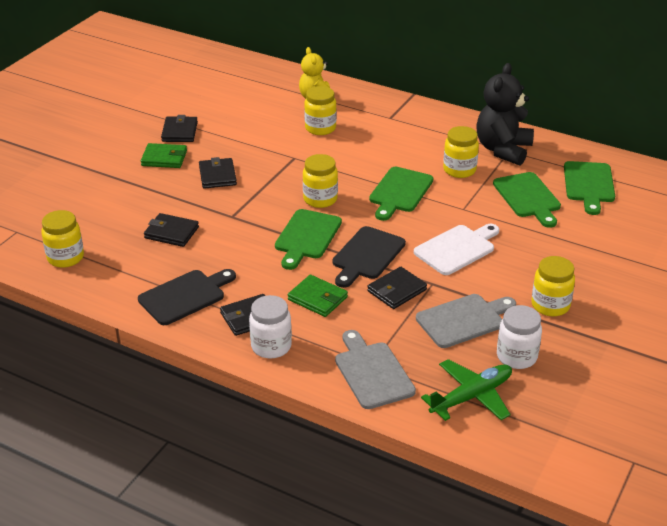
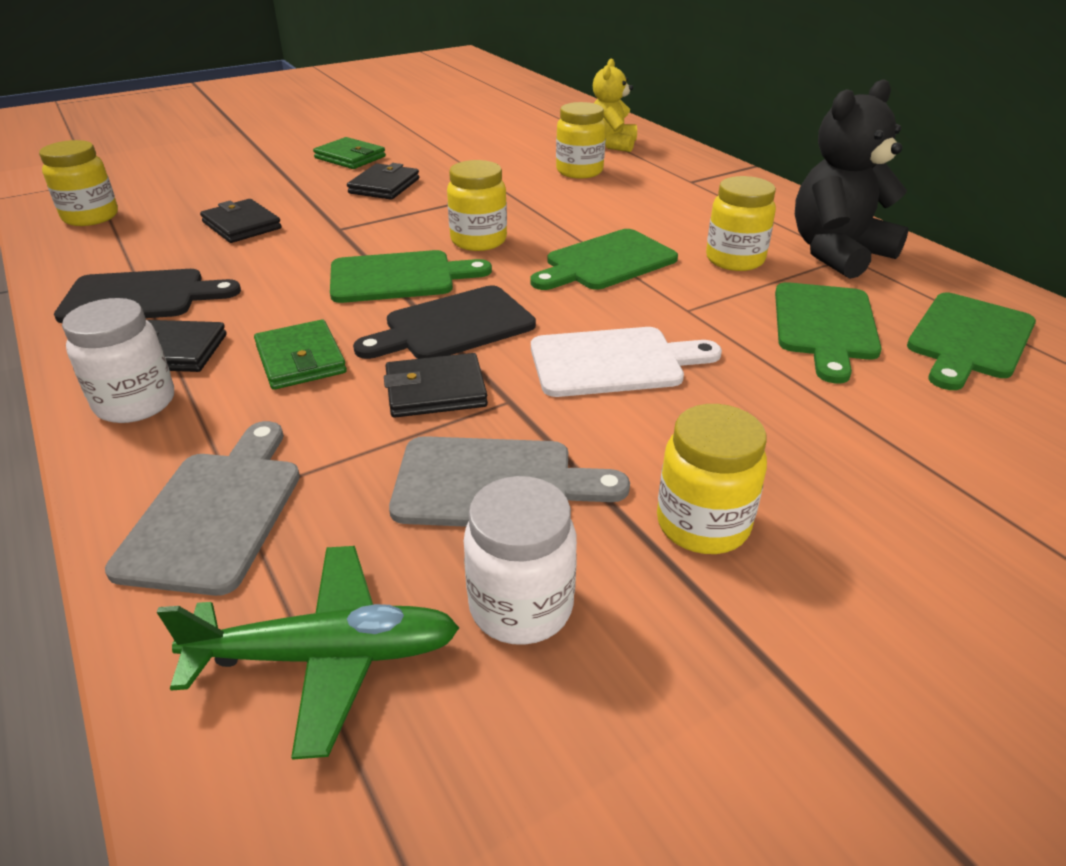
camera: 30 degrees right, 0 degrees up
black wallet [161,115,198,142] -> none
green cutting board [275,209,342,270] -> green cutting board turned 150 degrees counterclockwise [330,250,492,303]

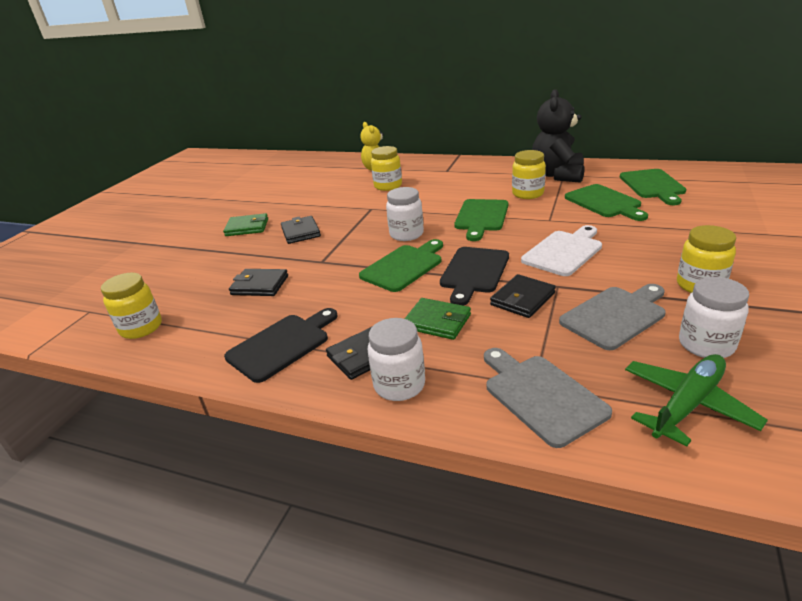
camera: 35 degrees left, 5 degrees down
yellow jar [447,160,507,251] -> white jar [386,187,424,241]

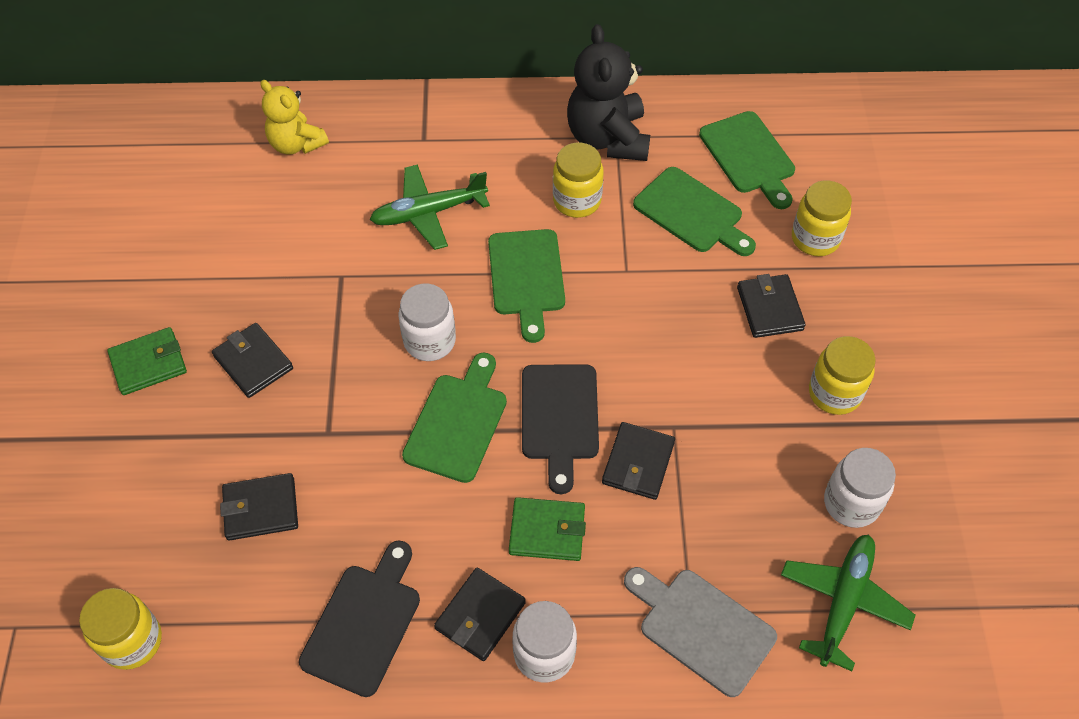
camera: 25 degrees left, 25 degrees up
yellow jar [371,146,402,191] -> yellow jar moved to [792,180,852,256]
white cutting board [521,225,602,276] -> none
grey cutting board [559,284,666,350] -> none
none -> green plane [370,164,490,250]
none -> black wallet [737,274,806,338]

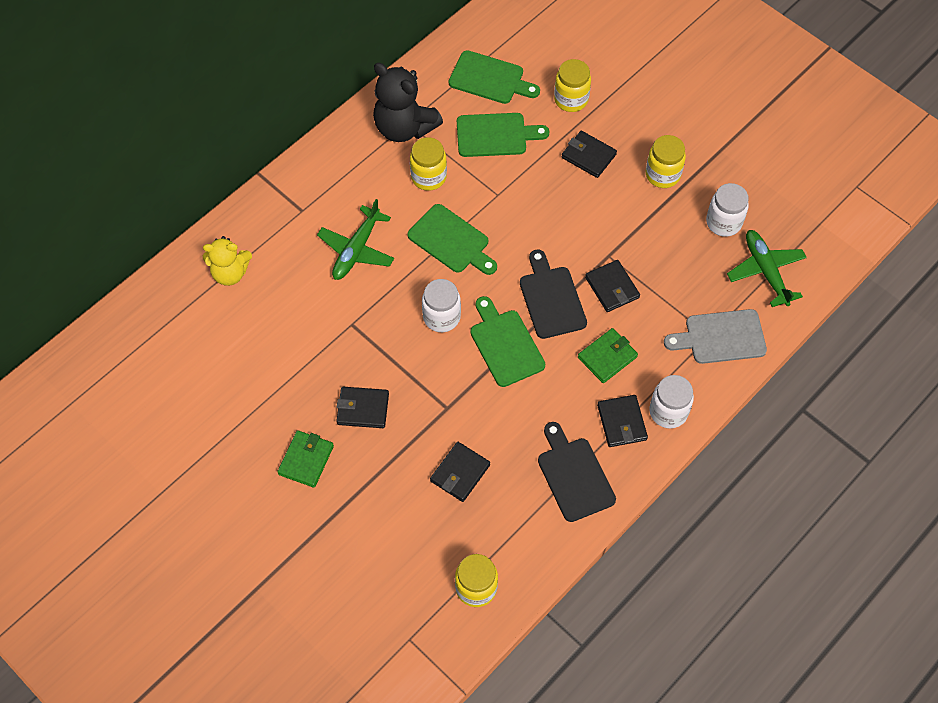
camera: 45 degrees left, 5 degrees up
black cutting board [522,364,599,494] -> black cutting board turned 150 degrees counterclockwise [520,250,587,339]

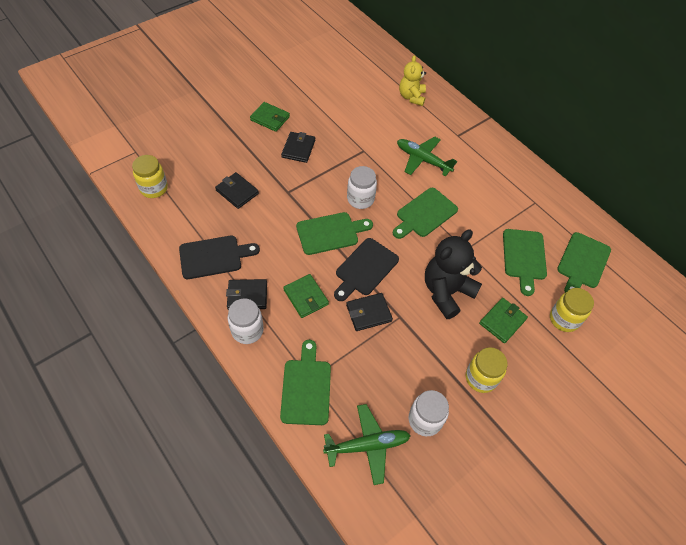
camera: 95 degrees right, 5 degrees down
black teddy bear [373,63,443,142] -> black teddy bear moved to [425,229,482,319]
yellow jar [410,137,447,191] -> none
black cutting board [520,250,587,339] -> black cutting board turned 135 degrees clockwise [334,238,399,301]
black wallet [562,131,617,178] -> green wallet [479,298,528,343]
grey cutting board [664,309,767,364] -> green cutting board [280,340,331,425]

